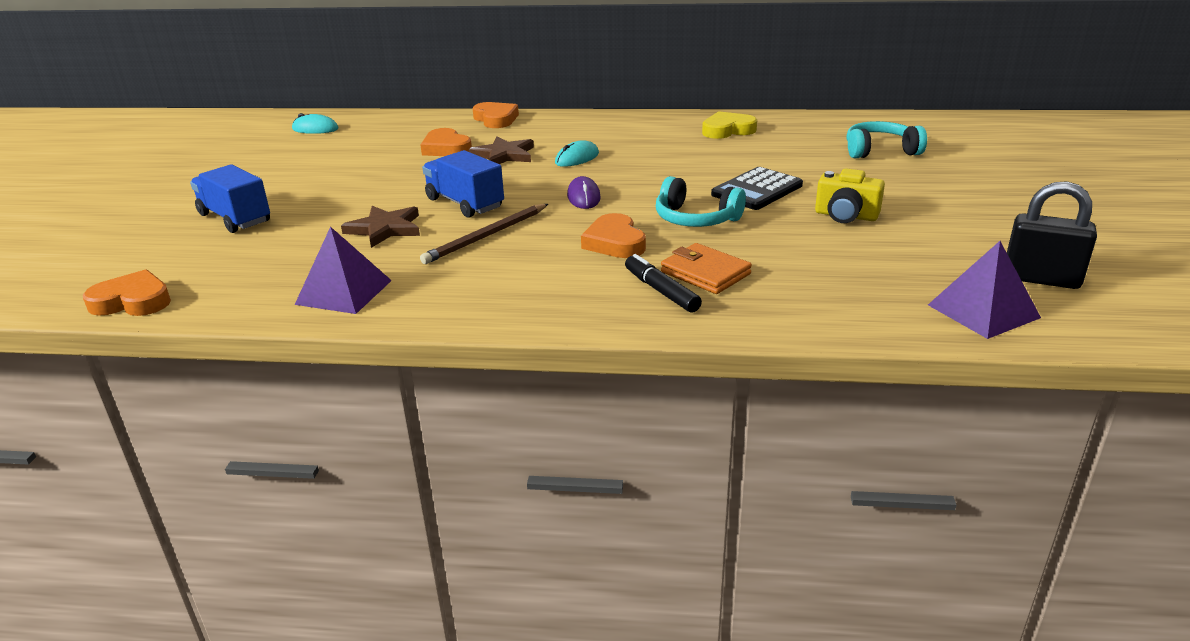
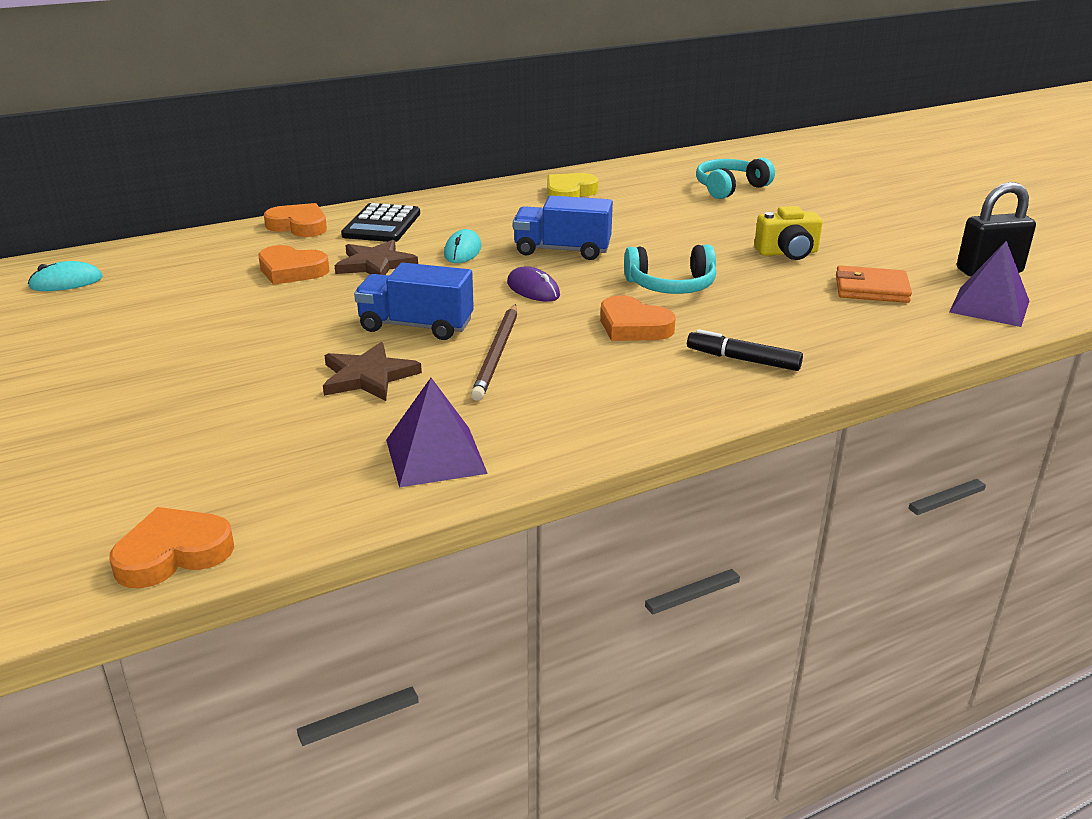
camera: 35 degrees left, 0 degrees up
blue truck [190,164,270,233] -> blue truck moved to [513,195,613,260]
orange wallet [661,243,752,294] -> orange wallet moved to [836,265,912,303]
black calculator [711,167,803,210] -> black calculator moved to [341,203,420,242]

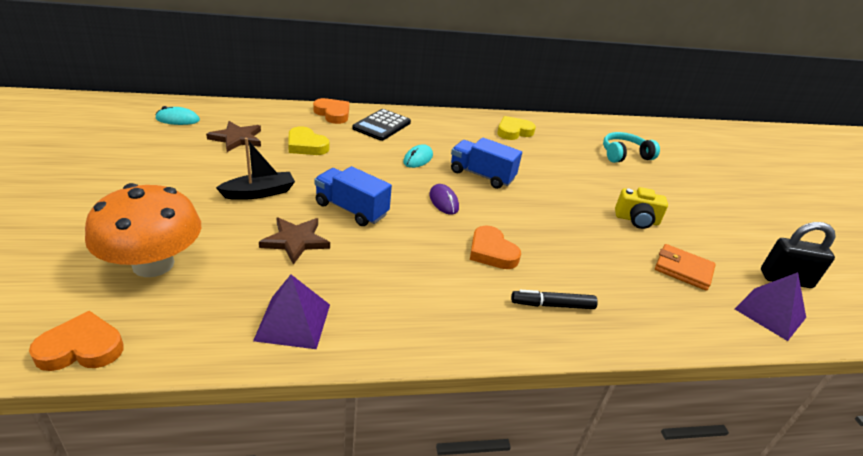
camera: 15 degrees right, 5 degrees up
orange heart [258,245,330,285] -> yellow heart [288,126,329,155]
brown star [335,240,418,275] -> brown star moved to [206,121,261,152]
brown pencil [471,304,517,401] -> none
turquoise headphones [624,244,716,294] -> none
black marker [687,329,803,371] -> black marker turned 45 degrees counterclockwise [511,290,598,309]
none -> orange mushroom [85,183,201,277]
none -> black boat [216,138,295,200]

